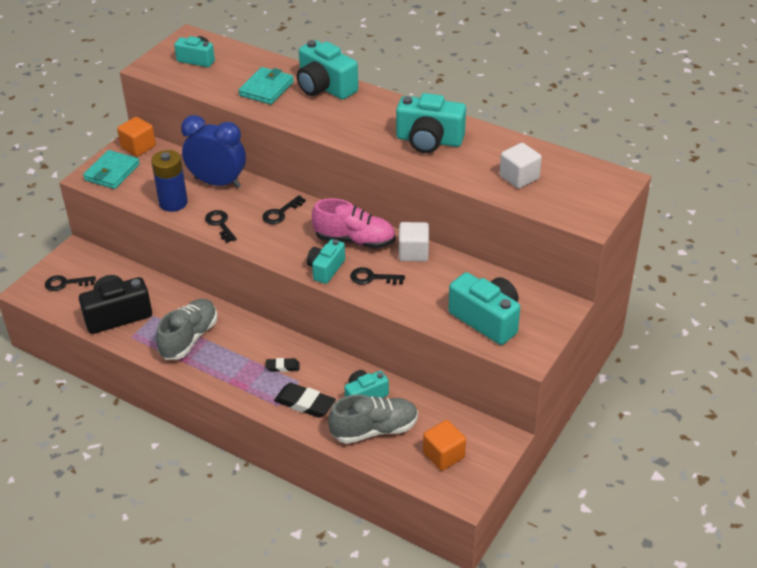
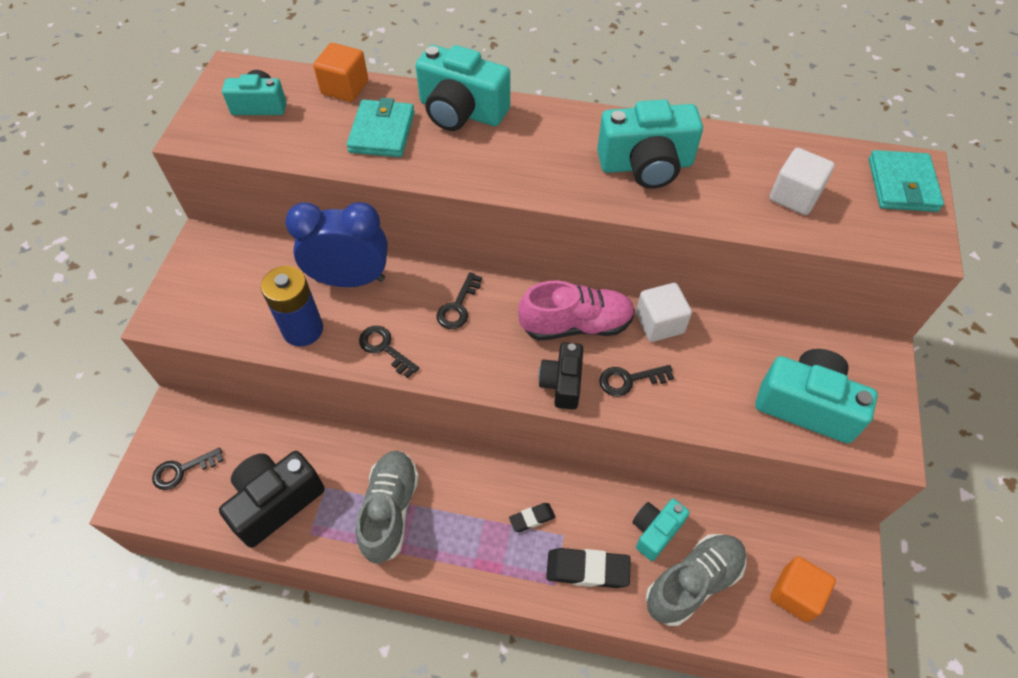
camera: 20 degrees left, 15 degrees up
turquoise wallet [83,150,140,189] -> turquoise wallet moved to [869,150,944,212]
orange cube [117,117,156,157] -> orange cube moved to [313,43,368,102]
turquoise camera [307,239,345,284] -> black camera [538,342,583,410]

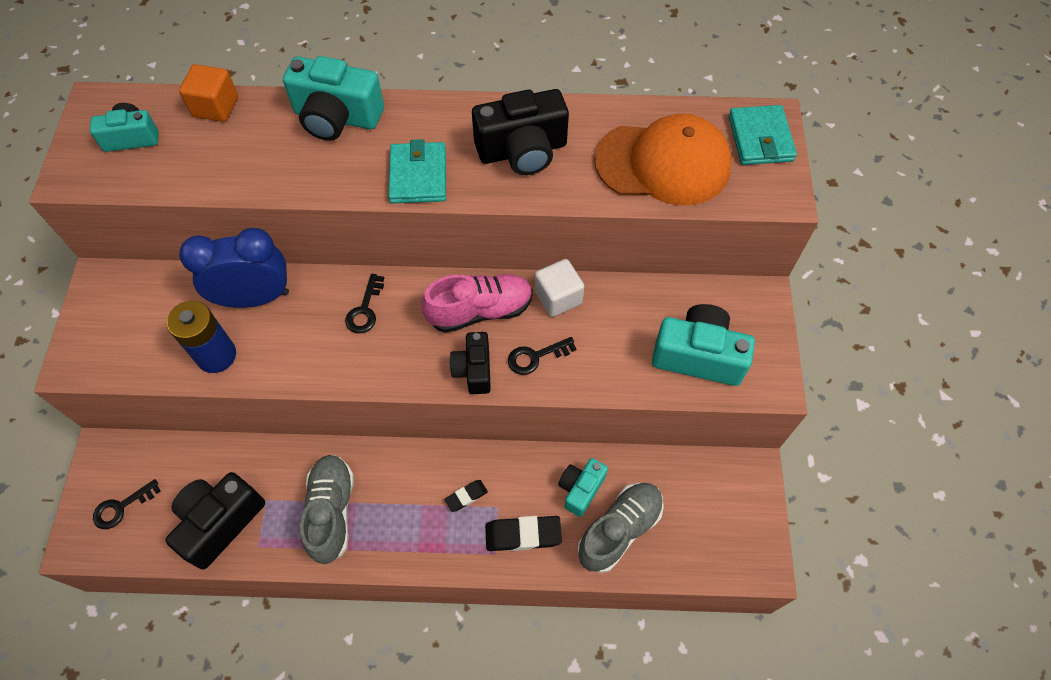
camera: 10 degrees left, 5 degrees up
turquoise wallet [347,98,415,157] -> turquoise wallet moved to [388,139,446,203]
black key [359,326,419,378] -> none
turquoise camera [597,100,703,189] -> black camera [472,89,569,175]
white cube [770,148,835,215] -> orange cap [594,114,732,206]
orange cube [770,556,836,622] -> none

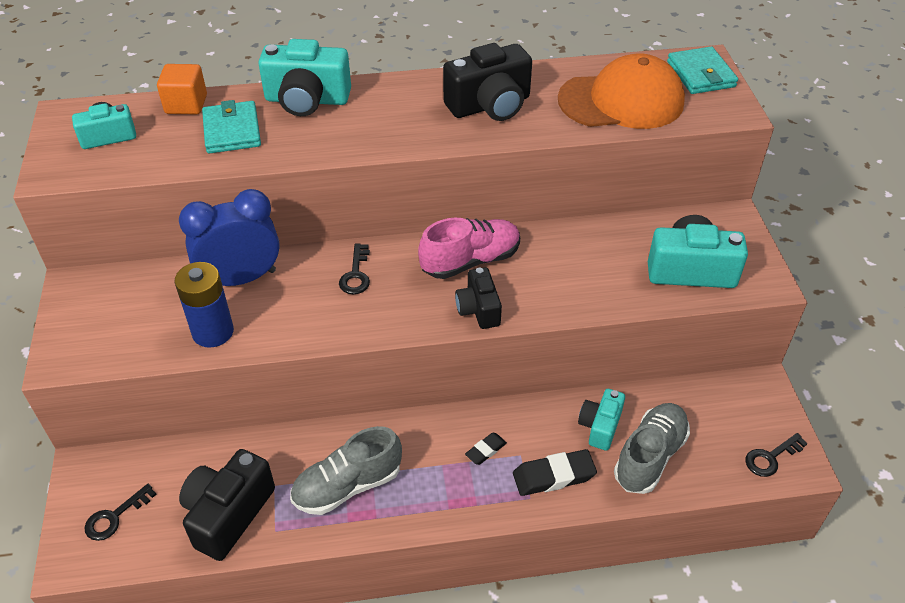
camera: 10 degrees left, 15 degrees down
grey shoe [300,455,354,564] -> grey shoe turned 105 degrees counterclockwise [290,426,402,515]
turquoise wallet [388,139,446,203] -> turquoise wallet moved to [202,100,261,154]
black key [508,337,577,375] -> black key moved to [745,433,808,477]
white cube [535,259,584,317] -> none

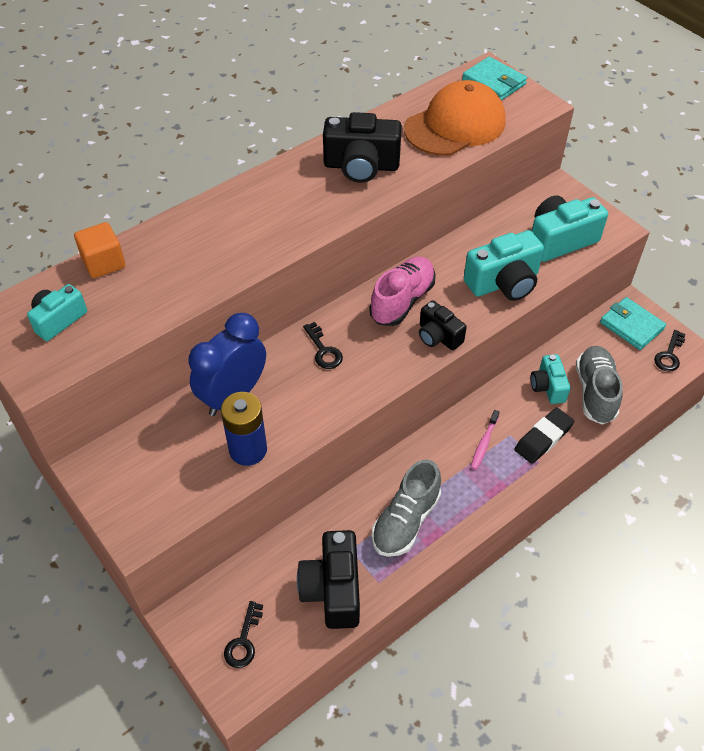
camera: 30 degrees left, 5 degrees up
turquoise wallet [202,100,261,154] -> turquoise wallet moved to [600,297,666,350]
turquoise camera [258,39,351,116] -> turquoise camera moved to [464,230,544,301]
black camera [443,43,532,121] -> black camera turned 60 degrees clockwise [323,112,402,183]
black eraser [465,433,507,465] -> pink toothbrush [471,410,499,470]

